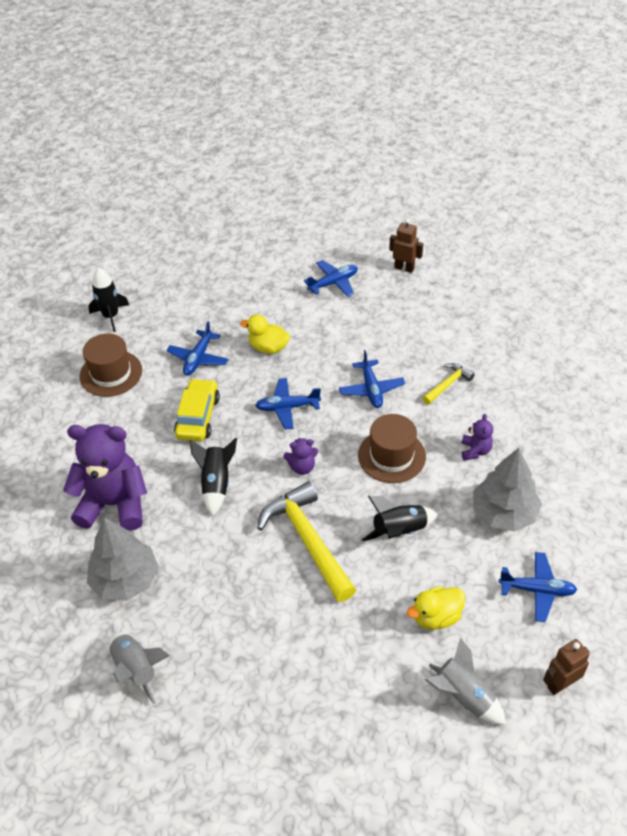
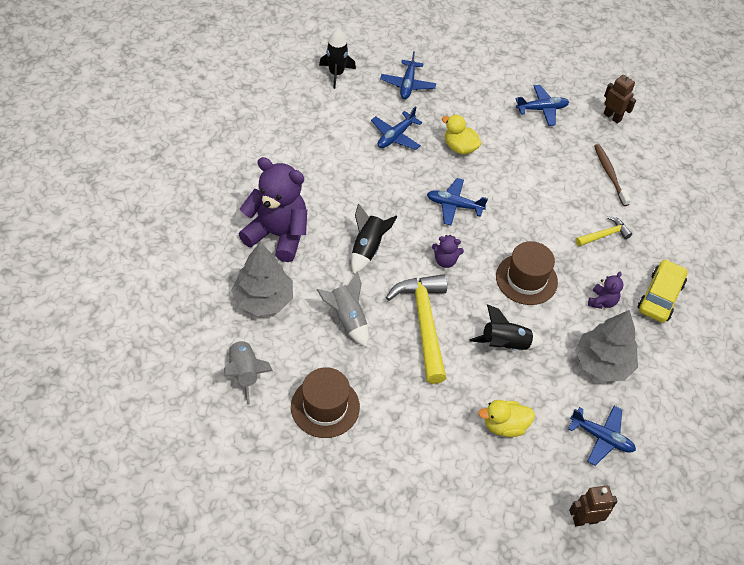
camera: 15 degrees right, 5 degrees up
brown hat [79,334,142,397] -> brown hat moved to [291,367,360,438]
yellow car [174,378,220,441] -> yellow car moved to [638,259,688,323]
blue plane [339,350,405,408] -> blue plane moved to [380,51,436,99]
grey rocket [425,637,506,725] -> grey rocket moved to [316,272,369,347]
none -> brown toothbrush [594,144,631,206]

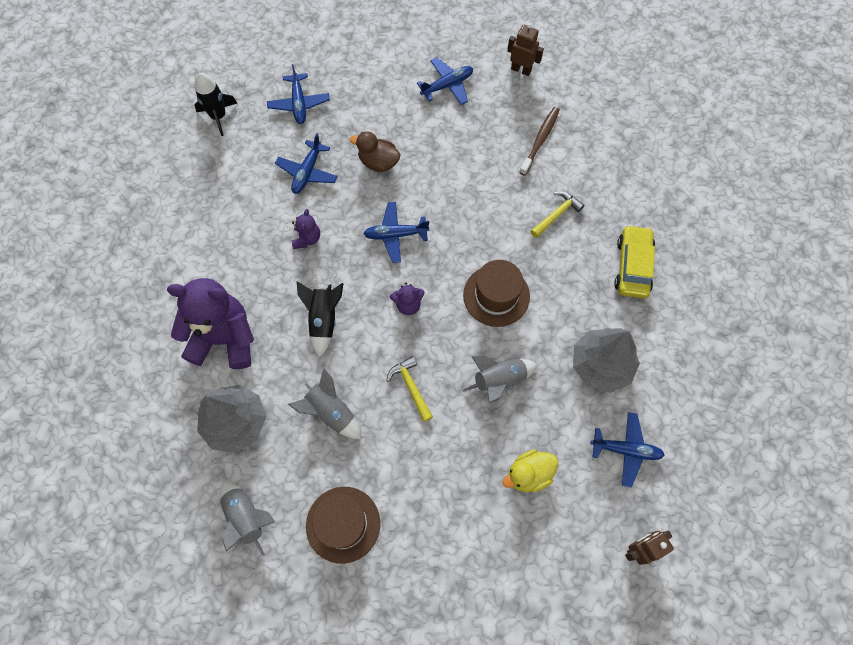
camera: 15 degrees left, 15 degrees up
yellow hammer [386,274,447,384] -> yellow hammer [387,356,433,422], size x0.51
yellow duck [442,114,482,155] -> brown duck [350,131,401,172]
black rocket [469,304,544,350] -> grey rocket [463,355,537,403]
purple teddy bear [588,272,623,309] -> purple teddy bear moved to [292,209,320,249]
brown toothbrush [594,144,631,206] -> brown toothbrush turned 60 degrees clockwise [519,107,560,176]

